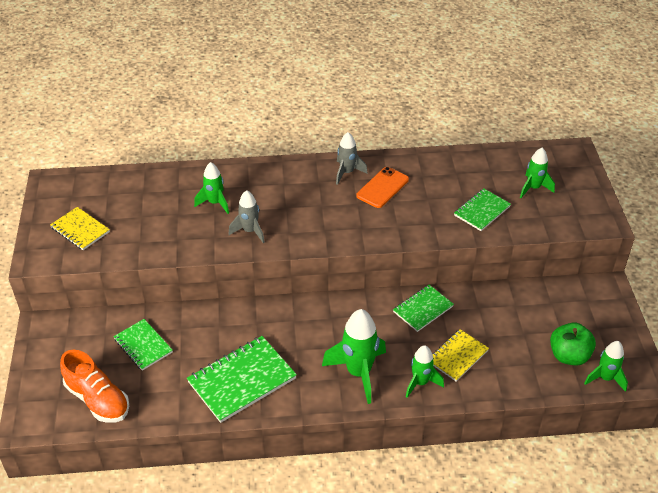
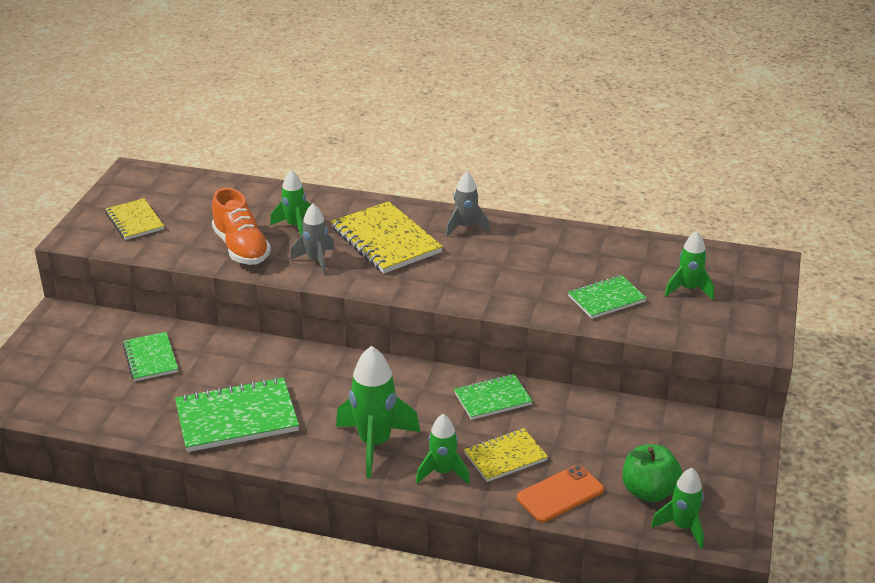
camera: 20 degrees right, 10 degrees down
orange shoe [60,350,129,423] -> orange shoe moved to [212,188,271,265]
orange phone [356,167,409,208] -> orange phone moved to [517,465,604,522]
none -> yellow notebook [331,201,443,274]

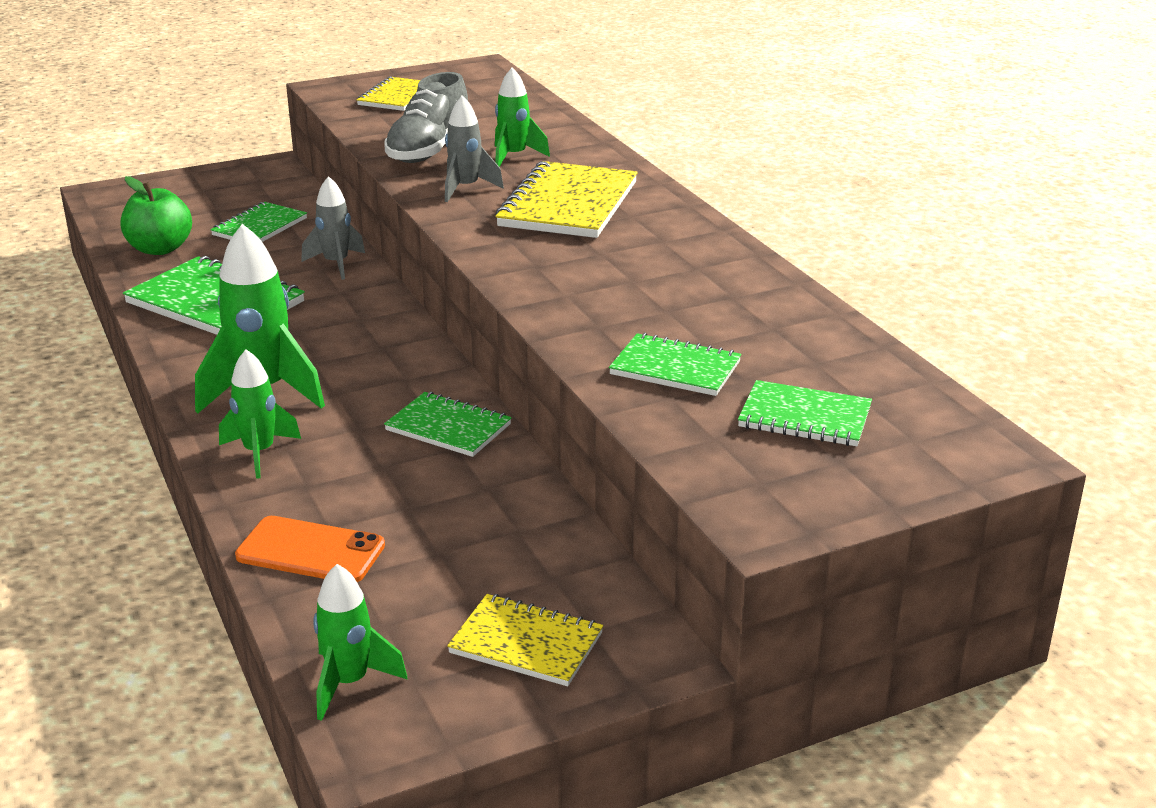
camera: 50 degrees right, 5 degrees down
orange shoe [212,188,271,265] -> grey shoe [384,72,468,163]
grey rocket [445,171,490,237] -> grey rocket moved to [301,176,365,280]
yellow notebook [464,428,548,482] -> yellow notebook moved to [447,594,603,686]
green apple [622,444,682,502] -> green apple moved to [121,176,192,255]
green rocket [665,231,714,300] -> green notebook [738,380,872,446]

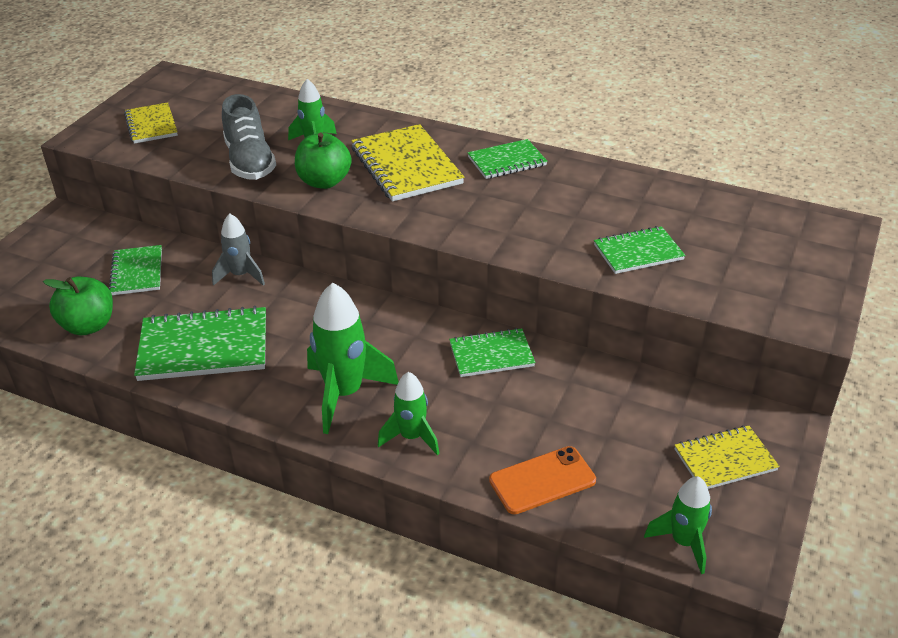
camera: 40 degrees left, 10 degrees up
grey rocket [445,95,504,202] -> green apple [295,133,351,189]
green notebook [738,380,872,446] -> green notebook moved to [468,139,547,179]

